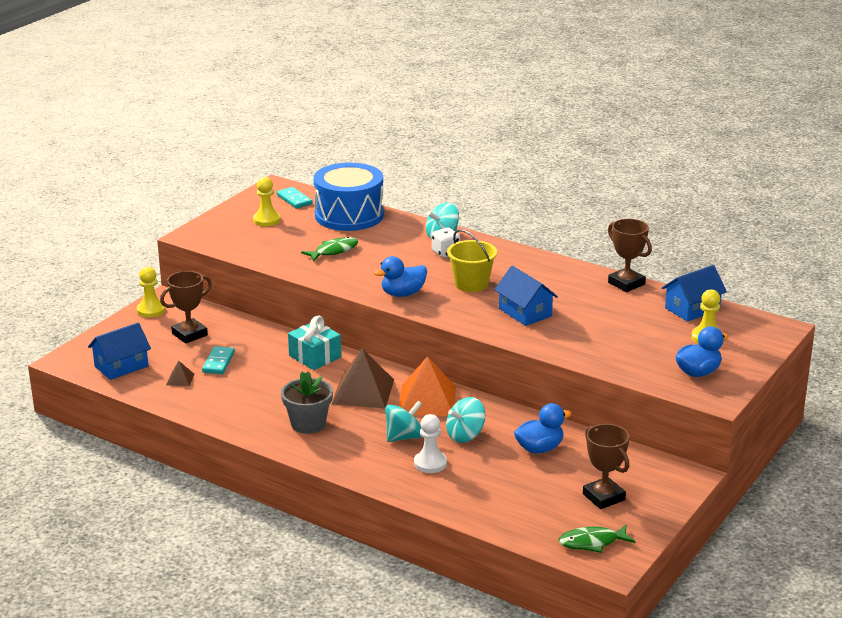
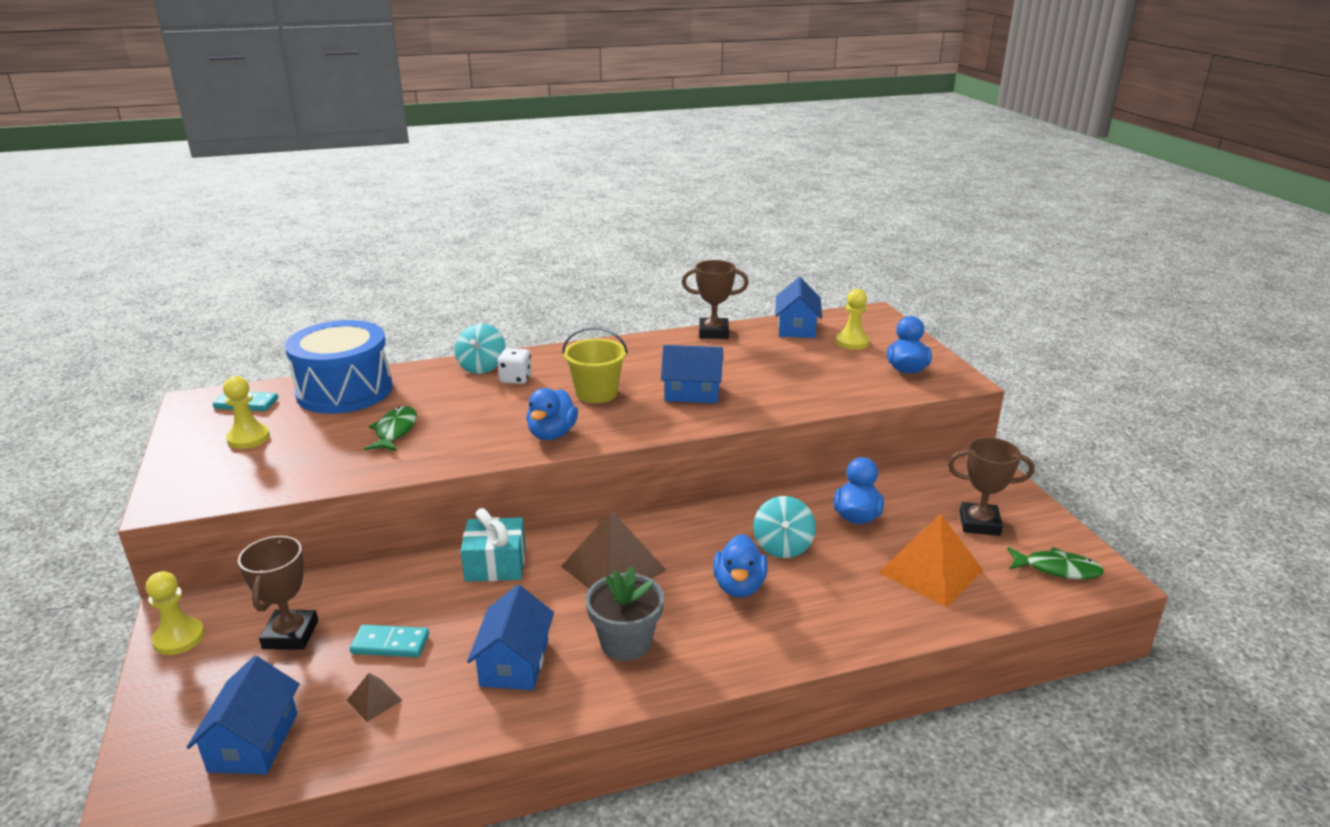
camera: 50 degrees left, 0 degrees up
turquoise domino [202,346,235,374] -> turquoise domino turned 45 degrees counterclockwise [350,625,429,657]
turquoise spinning top [385,401,422,442] -> blue duck [713,534,768,598]
orange pyramid [399,356,456,416] -> orange pyramid moved to [878,514,984,607]
white pawn [414,414,447,473] -> none
green fish [559,524,635,553] -> green fish turned 105 degrees counterclockwise [1007,547,1104,579]
none -> blue house [467,585,554,690]

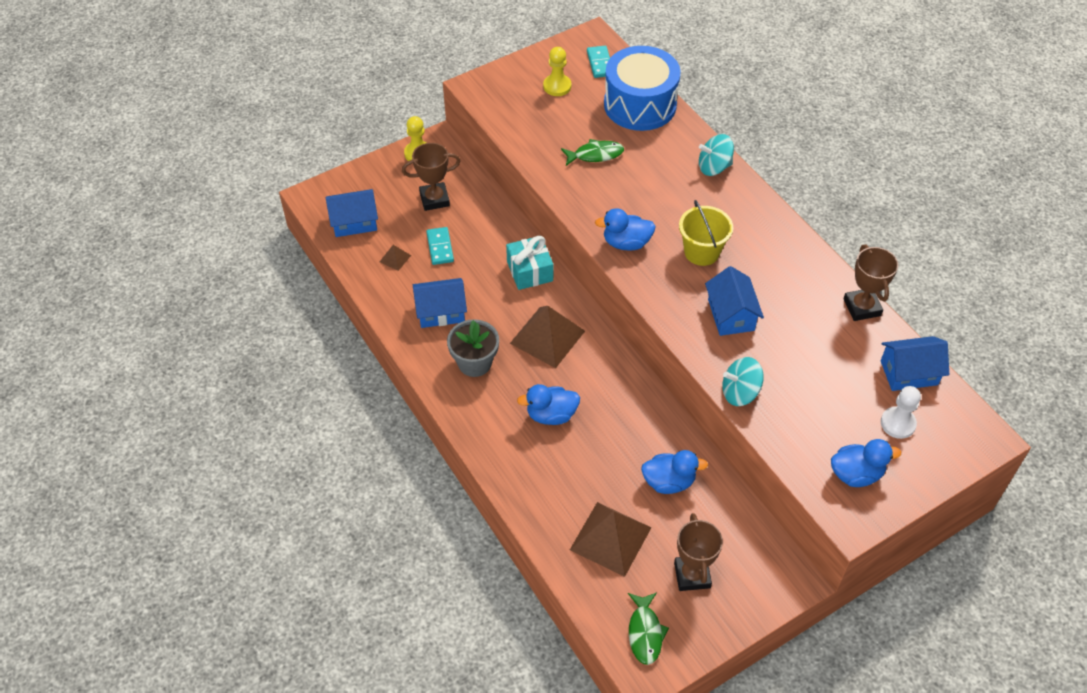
camera: 75 degrees right, 25 degrees up
white dice [497,348,532,384] -> none
turquoise spinning top [753,496,816,558] -> turquoise spinning top moved to [722,357,764,406]
yellow pawn [836,289,869,350] -> white pawn [881,386,921,439]
orange pyramid [878,514,984,607] -> brown pyramid [570,502,652,577]

